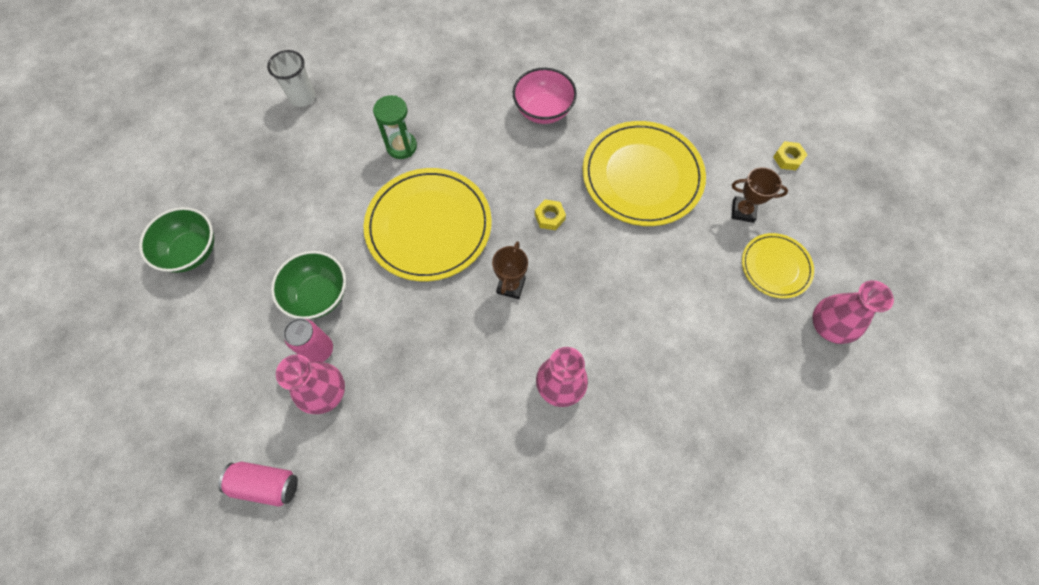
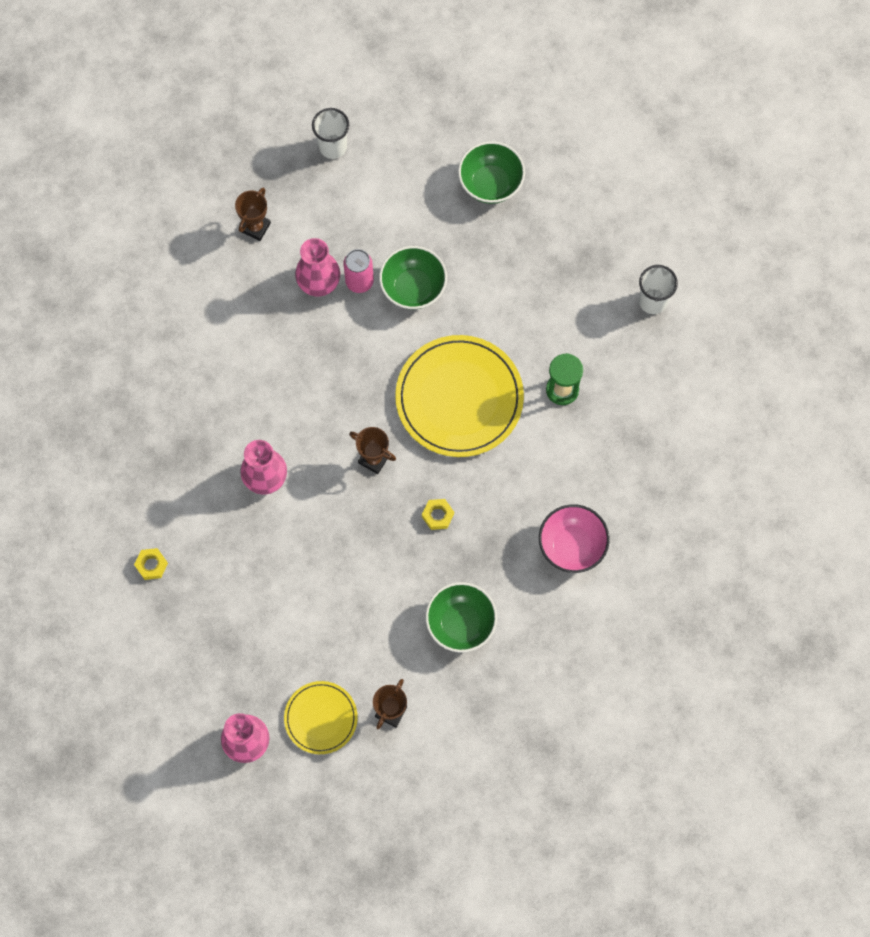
camera: 105 degrees right, 5 degrees up
pink can [218,461,298,507] -> brown trophy [235,188,271,241]
yellow plate [583,121,706,226] -> green bowl [425,582,497,653]
yellow nut [773,141,808,170] -> yellow nut moved to [134,548,168,580]
none -> white cup [312,108,349,159]

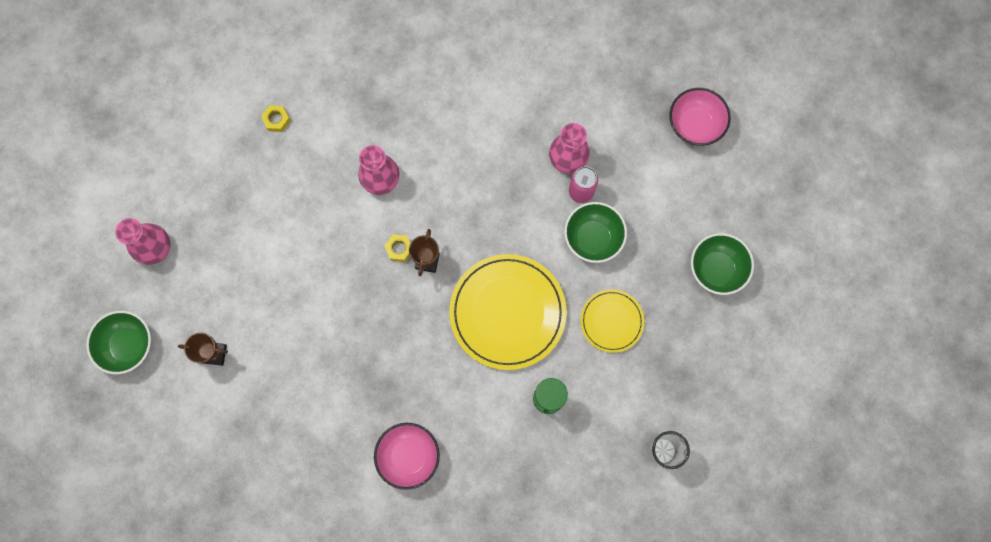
camera: 70 degrees right, 5 degrees up
brown trophy [235,188,271,241] -> none
yellow plate [284,681,358,754] -> yellow plate moved to [580,289,644,353]
white cup [312,108,349,159] -> pink bowl [670,88,731,146]
yellow nut [422,499,454,530] -> yellow nut moved to [384,234,410,262]
green bowl [425,582,497,653] -> green bowl moved to [86,311,151,374]

